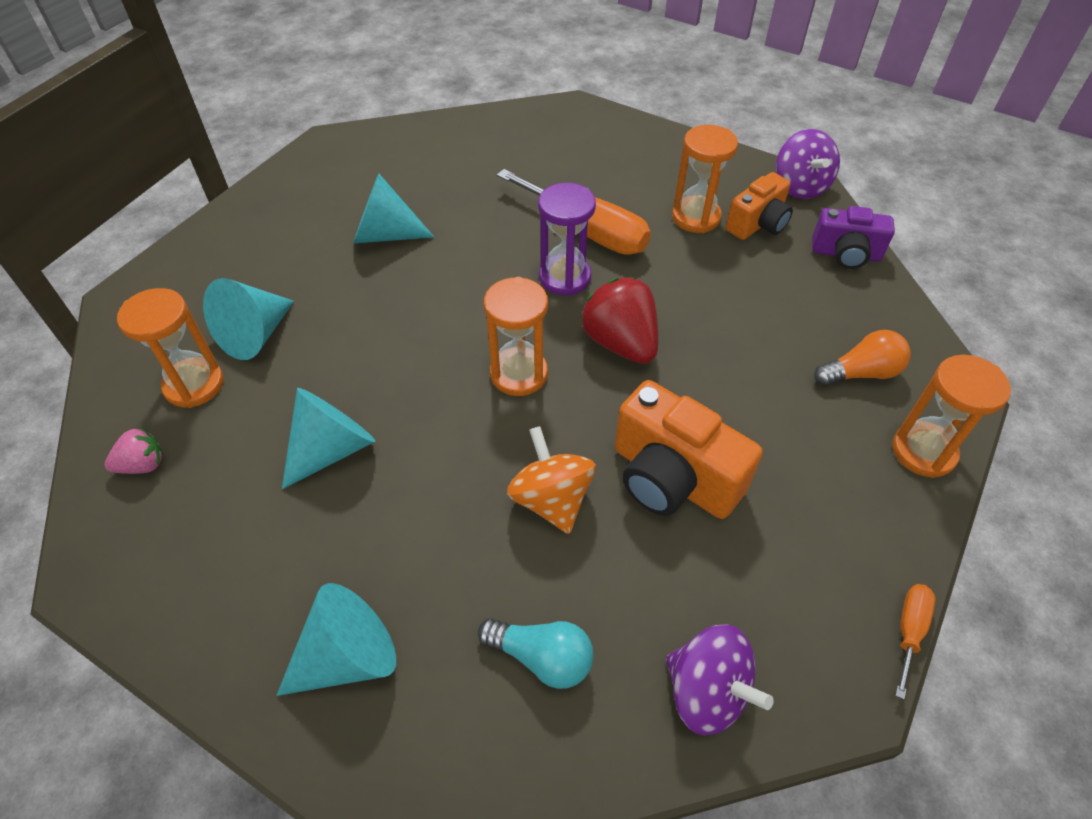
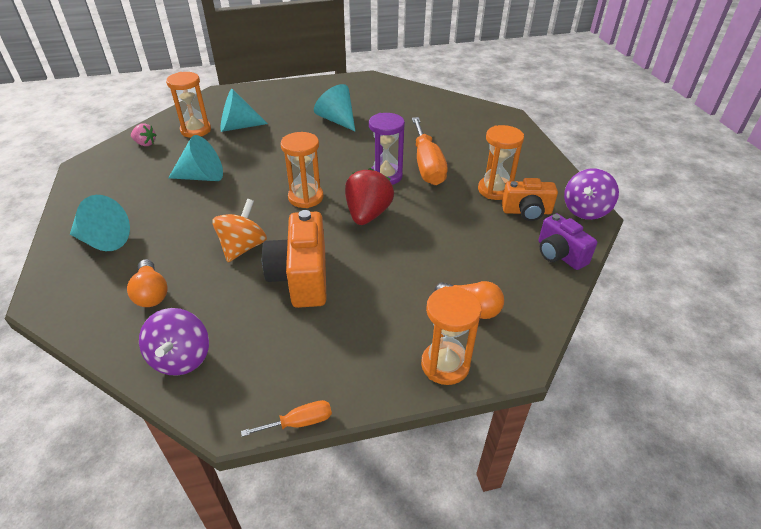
camera: 45 degrees right, 10 degrees down
turquoise light bulb [478,618,594,689] -> orange light bulb [127,259,168,307]

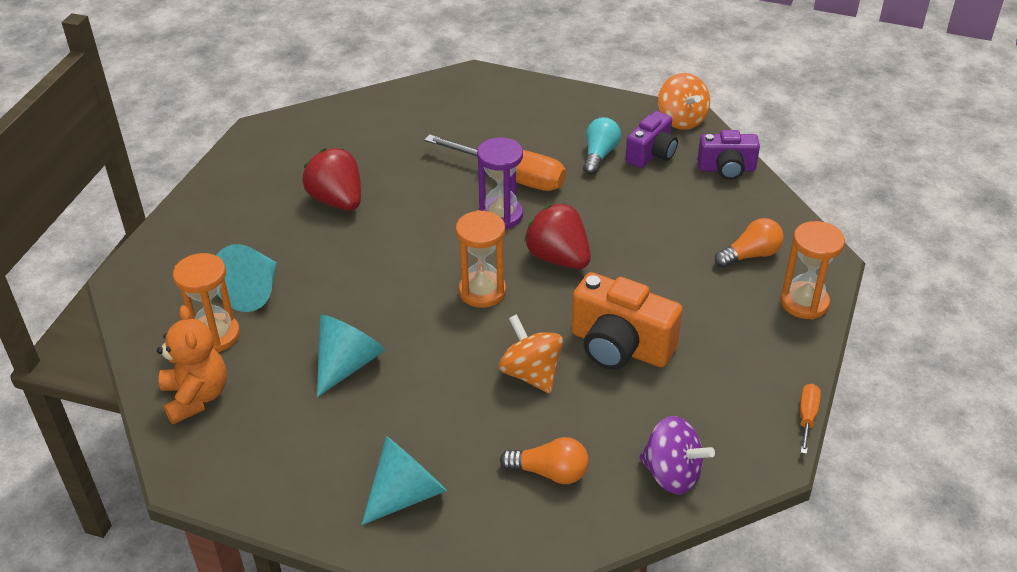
camera: 55 degrees left, 0 degrees up
pink strawberry [131,123,157,146] -> orange teddy bear [157,305,227,424]
turquoise cone [314,84,355,131] -> red strawberry [302,148,361,211]
orange hourglass [478,125,524,200] -> turquoise light bulb [583,117,621,175]
orange camera [502,178,558,221] -> purple camera [625,111,678,168]
purple spinning top [564,169,619,220] -> orange spinning top [658,73,710,130]

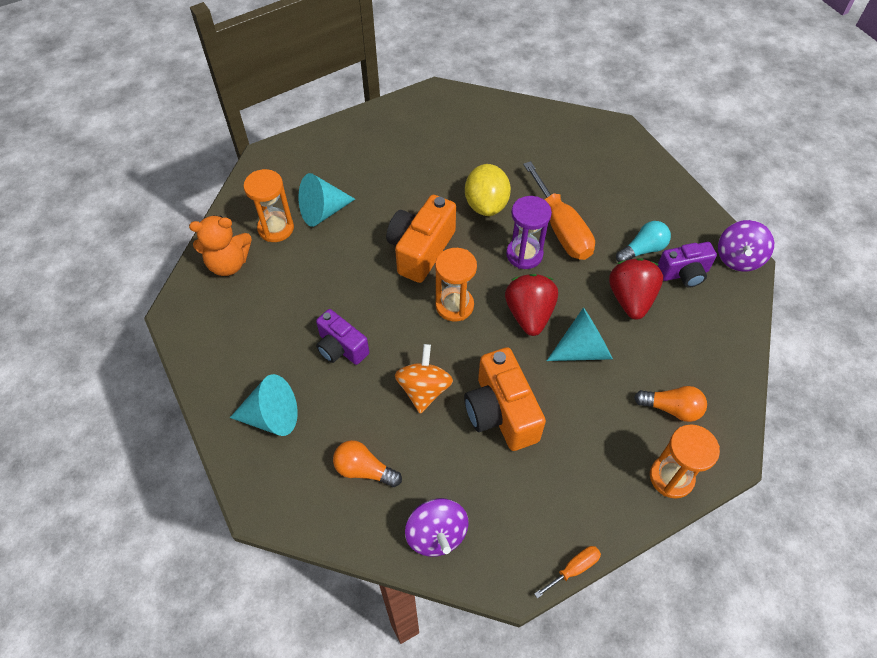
camera: 40 degrees right, 15 degrees up
orange teddy bear [157,305,227,424] -> orange teddy bear turned 60 degrees clockwise [189,215,252,276]
red strawberry [302,148,361,211] -> red strawberry moved to [609,258,663,320]
turquoise cone [317,315,385,397] -> turquoise cone moved to [547,307,613,361]
orange light bulb [500,437,589,484] -> orange light bulb turned 150 degrees clockwise [333,440,402,487]
orange spinning top [658,73,710,130] -> purple spinning top [718,220,774,272]
purple camera [698,130,760,180] -> purple camera moved to [316,309,369,365]
none -> orange camera [386,195,456,283]
none -> yellow lemon [465,164,511,216]

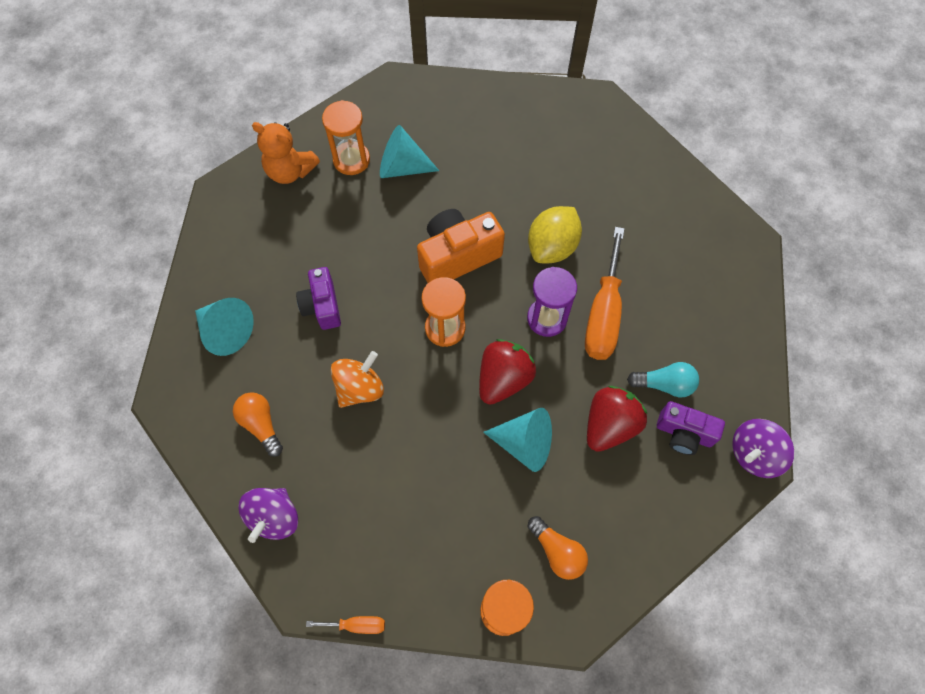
camera: 35 degrees right, 10 degrees up
orange camera [464,347,546,451] -> none

